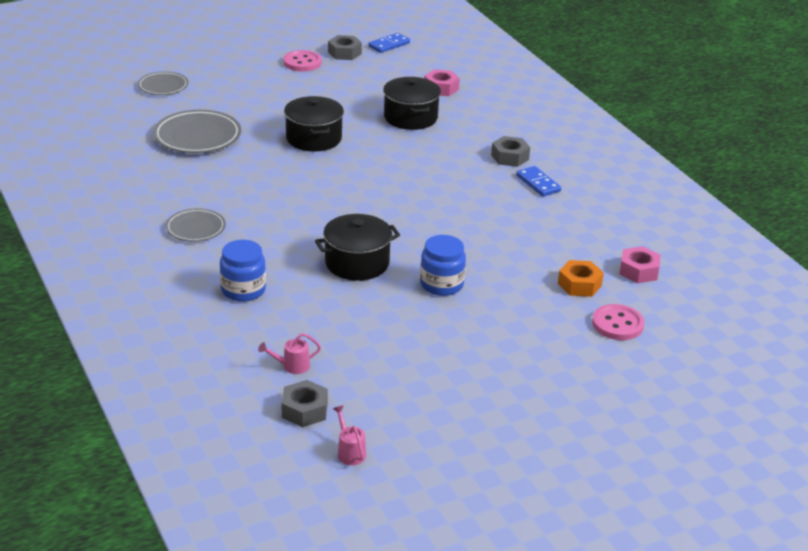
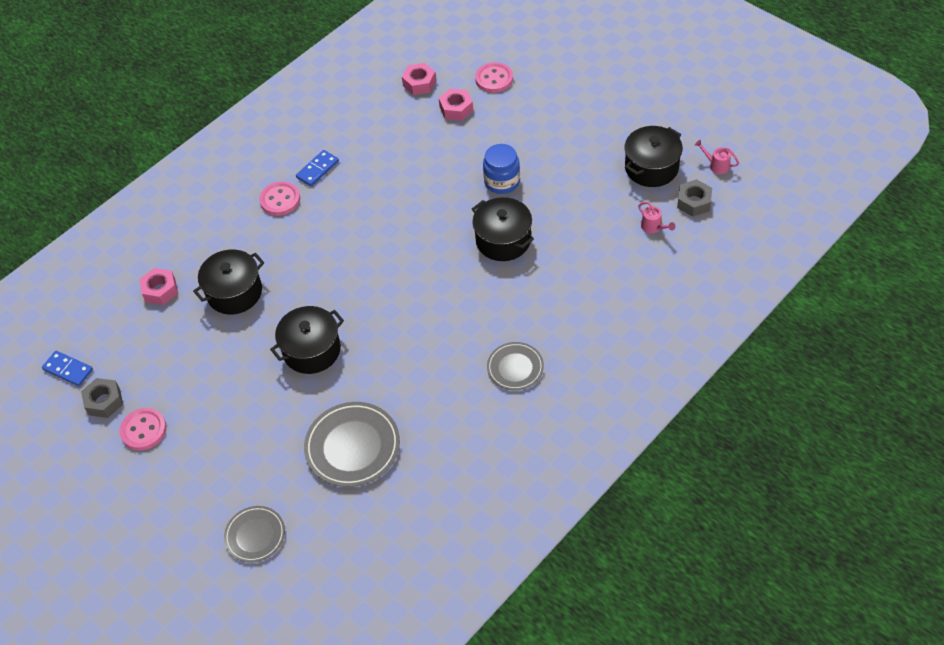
camera: 105 degrees left, 20 degrees up
blue jar [220,240,266,302] -> none
pink watering can [333,405,366,465] -> pink watering can turned 75 degrees clockwise [695,140,739,174]
grey nut [491,136,530,167] -> pink button [259,181,300,216]
orange nut [558,260,604,297] -> pink nut [439,89,473,121]
none -> black pot [625,126,683,187]

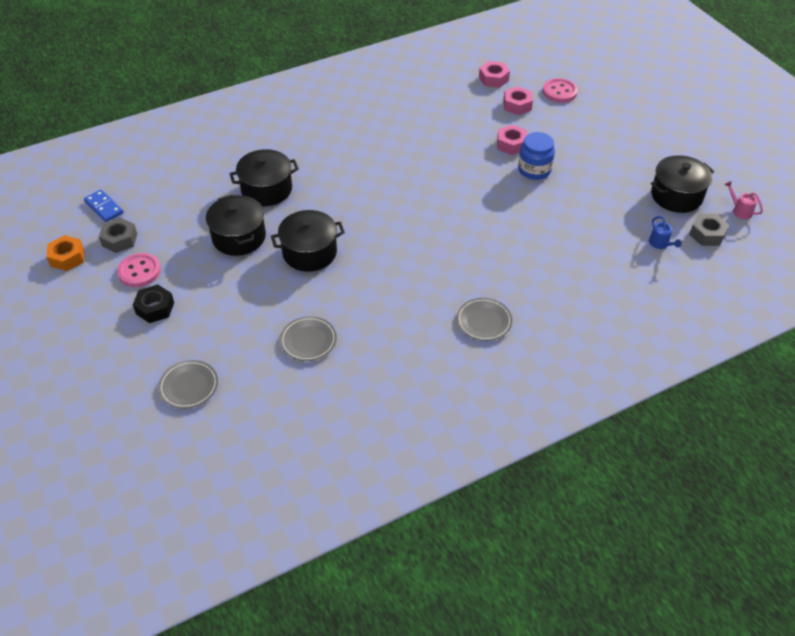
camera: 15 degrees right, 5 degrees down
pink nut [139,268,178,305] -> pink nut moved to [497,125,527,155]
pink button [259,181,300,216] -> none
blue domino [296,150,339,187] -> none
grey plate [304,402,400,487] -> grey plate [280,316,337,361], size x0.61
black pot [472,197,534,261] -> black pot moved to [206,195,266,256]
pink watering can [638,202,675,234] -> blue watering can [649,216,682,249]
none -> orange nut [46,235,84,271]
none -> black nut [133,284,174,323]

